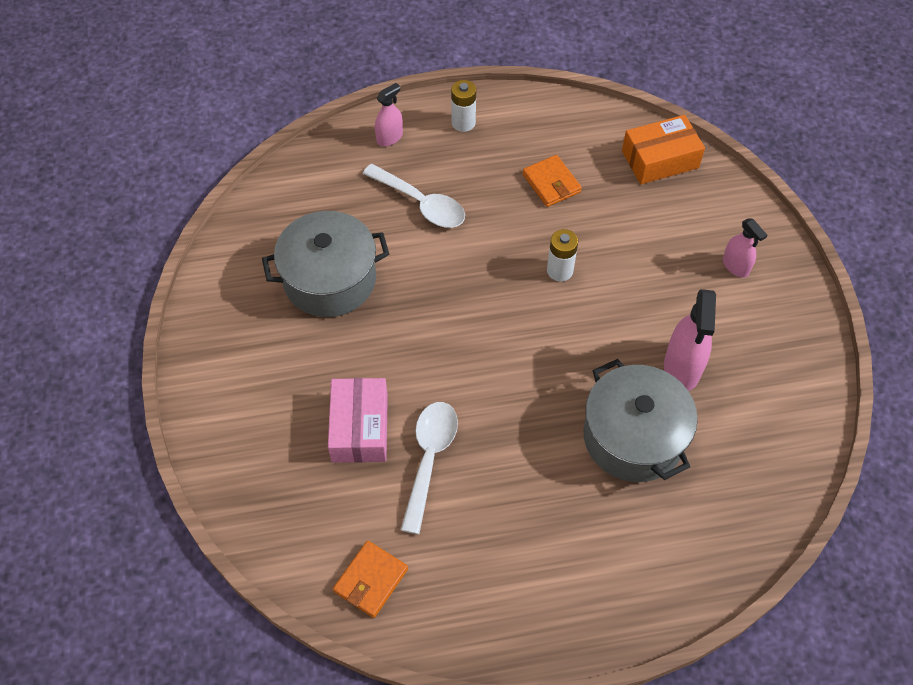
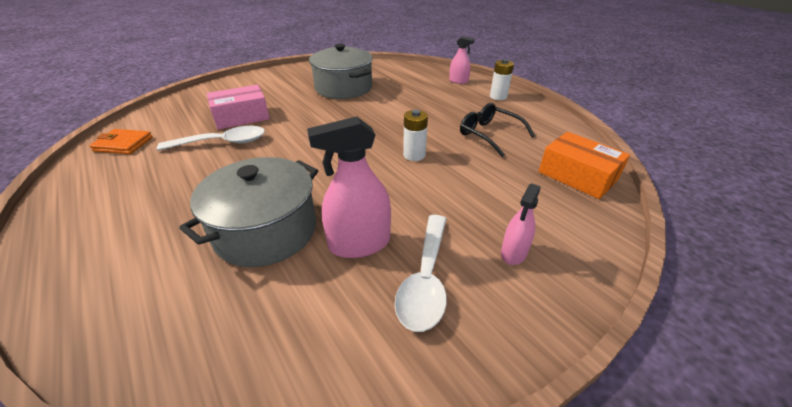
camera: 65 degrees right, 20 degrees down
white spoon [363,164,465,228] -> white spoon moved to [394,215,447,332]
orange wallet [522,155,582,207] -> black glasses [460,103,535,157]

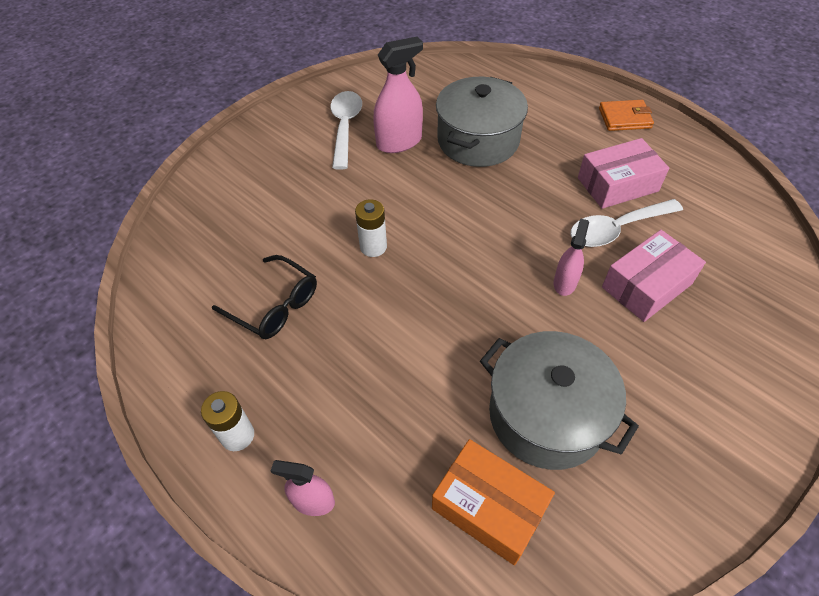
camera: 170 degrees right, 15 degrees up
orange wallet [89,129,153,154] -> orange wallet moved to [599,100,654,131]
pink spray bottle [501,183,541,265] -> pink spray bottle moved to [554,218,589,296]
orange box [539,132,630,199] -> orange box moved to [432,439,555,565]
none -> pink box [578,138,669,209]

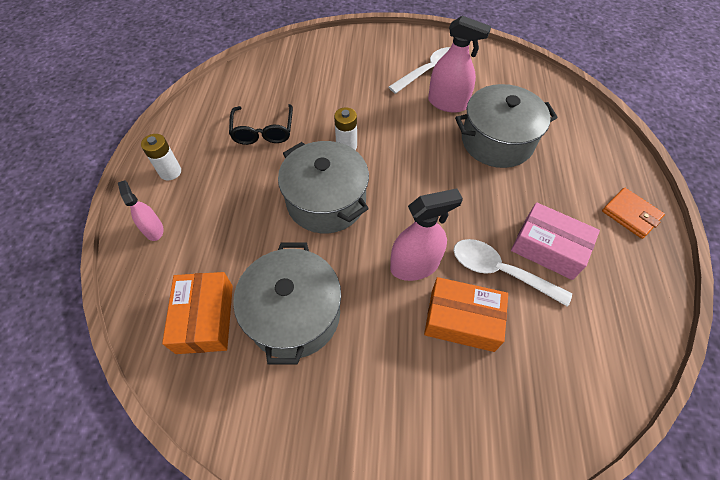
camera: 50 degrees right, 5 degrees up
pink spray bottle [554,218,589,296] -> pink spray bottle [390,188,463,281], size x1.68
pink box [602,230,706,322] -> orange box [424,277,508,352]
none -> grey pot [278,141,369,233]

